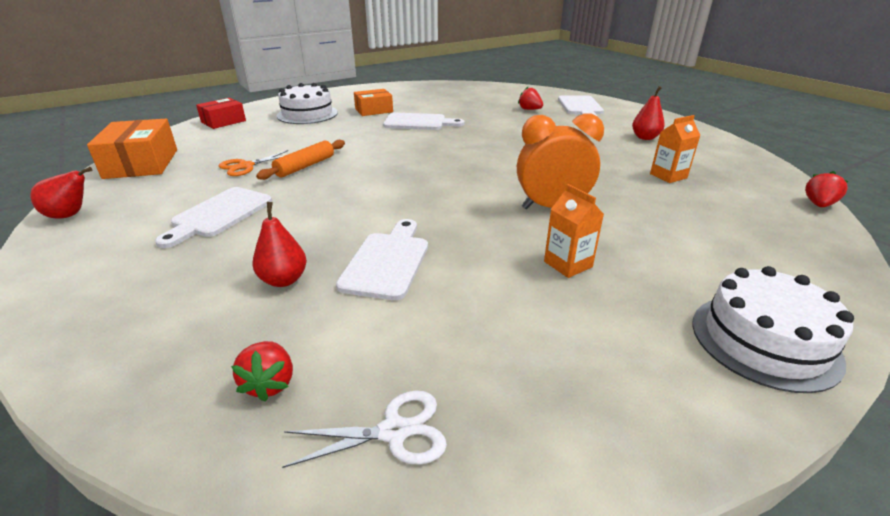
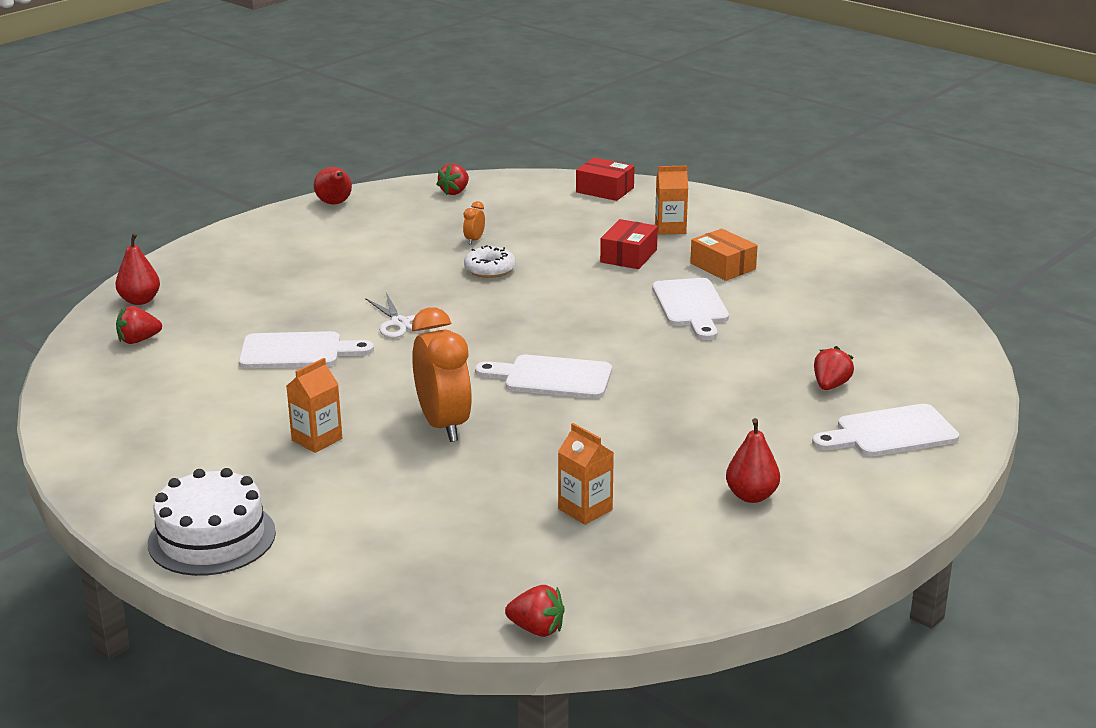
camera: 75 degrees right, 5 degrees down
orange box [87,119,177,179] -> red strawberry [436,163,469,195]
white cutting board [155,187,272,248] -> white cutting board moved to [475,355,612,399]
orange scissors [218,150,288,176] -> orange clock [463,201,485,245]
red pear [253,202,307,287] -> red pear moved to [115,233,160,305]
orange rolling pin [256,140,345,180] -> white donut [464,245,516,278]
white cake [277,83,338,124] -> orange carton [655,166,688,235]
white scissors [282,391,447,468] -> white scissors moved to [365,293,429,338]
none -> red box [600,219,658,269]

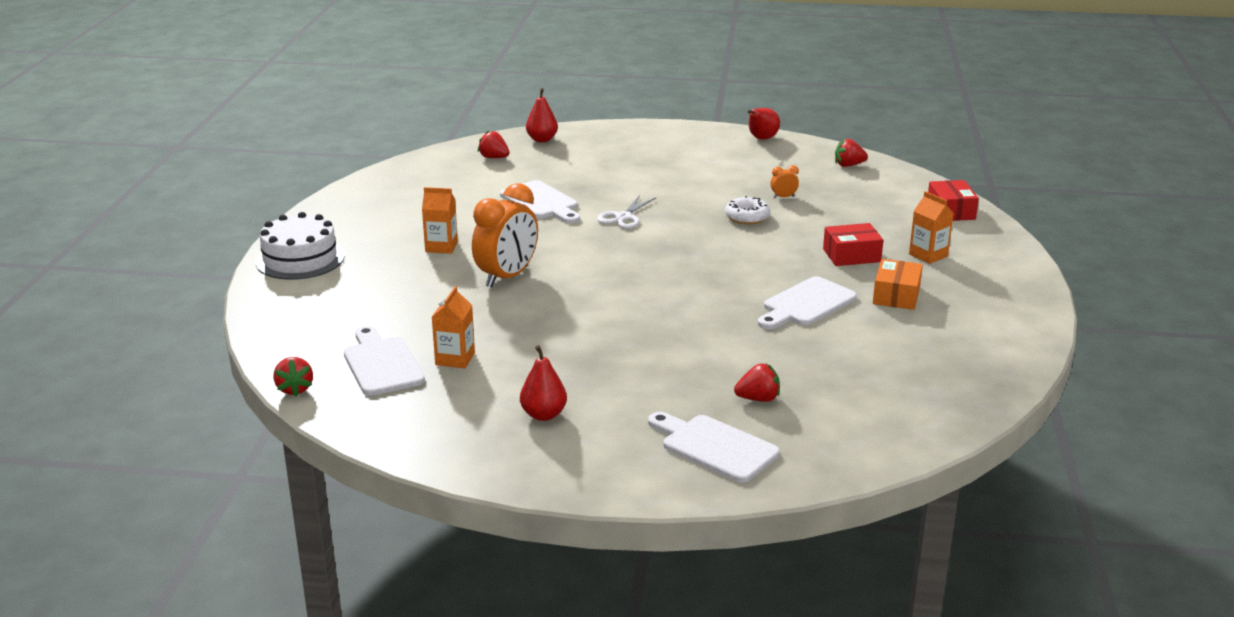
camera: 55 degrees right, 0 degrees up
white cutting board [475,355,612,399] -> white cutting board moved to [344,326,425,396]

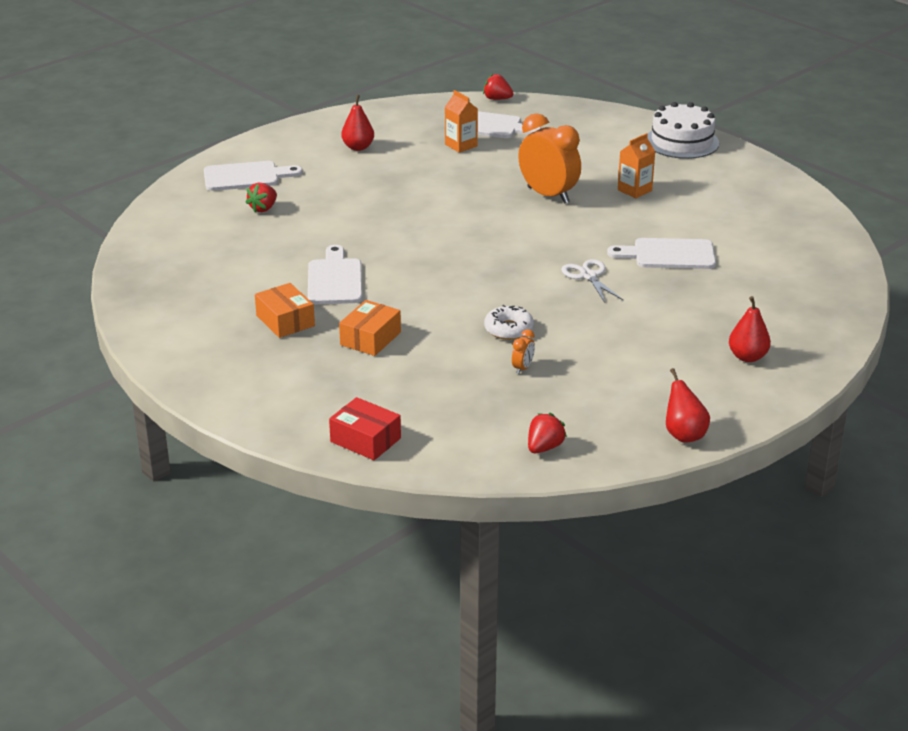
camera: 130 degrees right, 5 degrees up
orange clock [472,183,538,288] -> orange clock turned 150 degrees clockwise [518,113,581,204]
red strawberry [478,130,509,158] -> none
red pear [526,88,558,142] -> red pear moved to [729,296,771,362]
red box [823,223,883,266] -> orange box [339,300,401,356]
orange carton [909,191,953,264] -> none

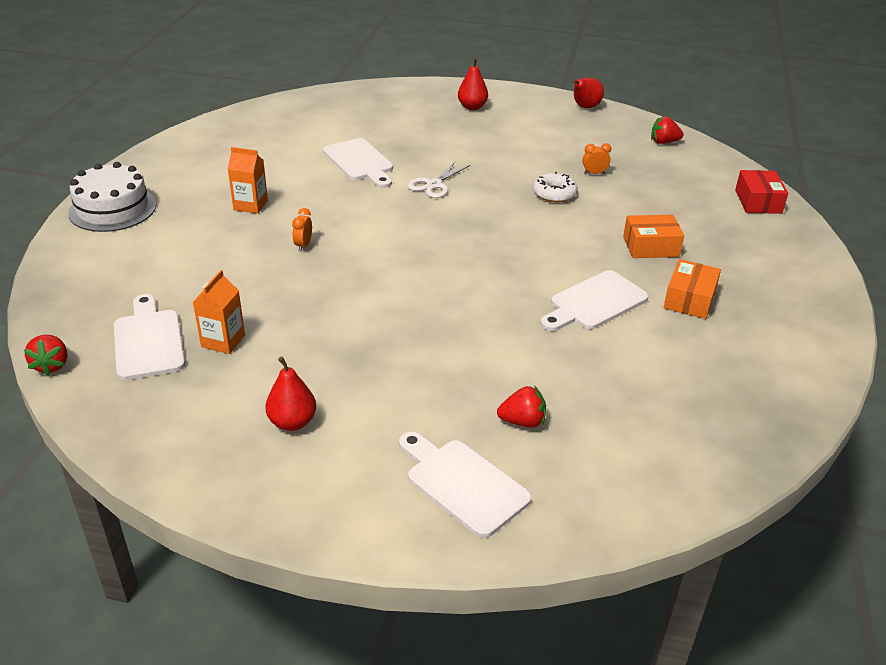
camera: 125 degrees left, 5 degrees up
orange clock [518,113,581,204] -> orange clock [292,208,312,251], size x0.41

